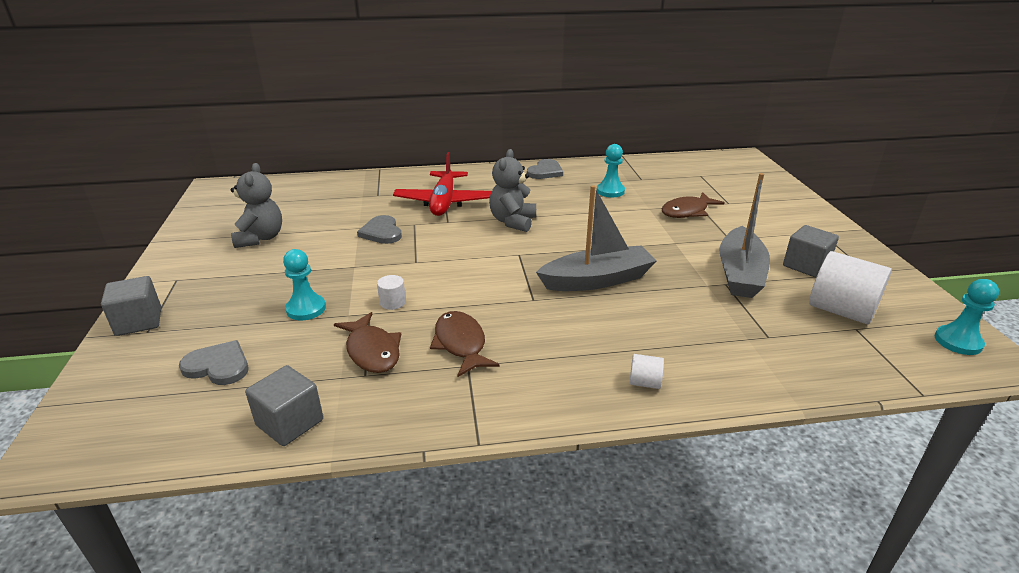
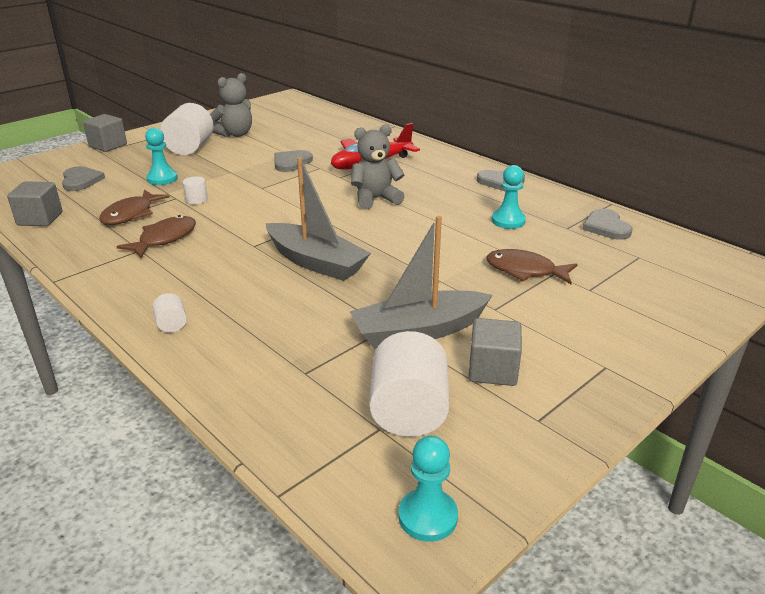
camera: 55 degrees right, 0 degrees up
none -> white cylinder [160,103,213,155]
none -> grey heart [582,209,633,240]

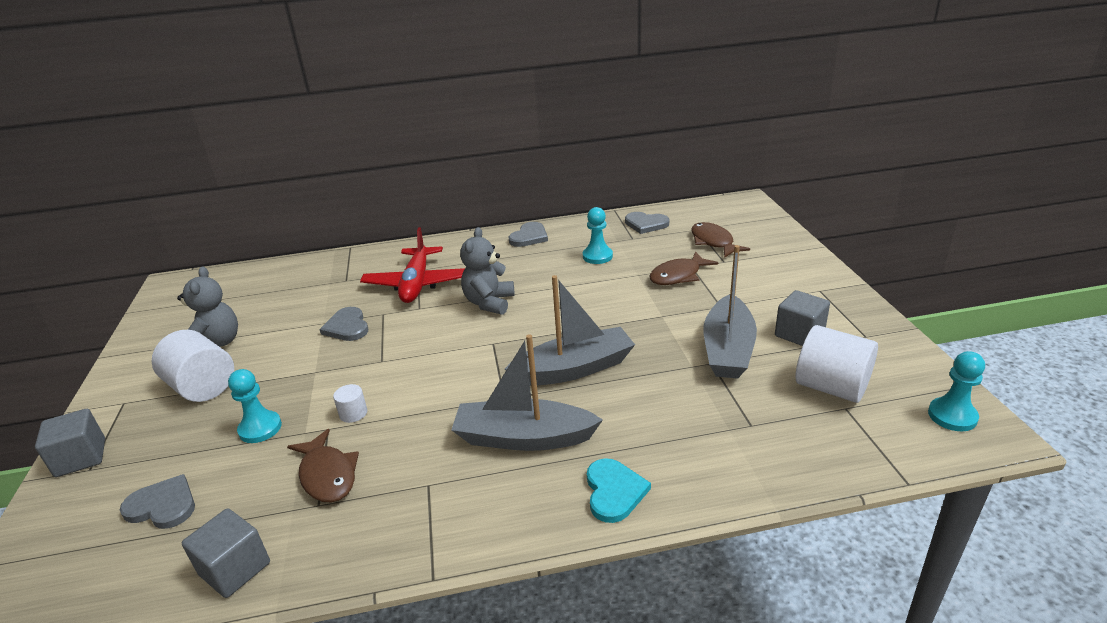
camera: 55 degrees left, 0 degrees up
brown fish [116,215,196,258] -> brown fish moved to [691,222,750,258]
white cylinder [153,293,187,332] -> turquoise heart [587,458,651,523]
none -> grey boat [452,334,603,451]

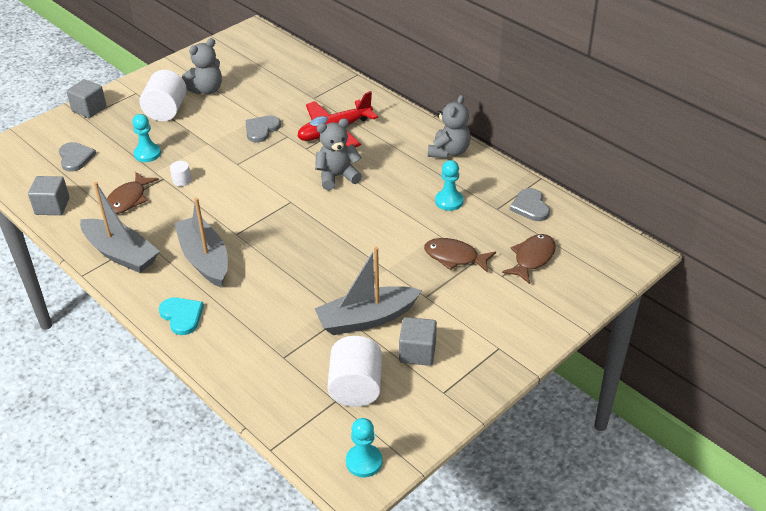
camera: 55 degrees right, 10 degrees up
grey boat [505,275,635,386] -> grey boat moved to [80,182,160,273]
grey heart [509,222,548,247] -> grey teddy bear [428,95,471,158]
turquoise heart [587,458,651,523] -> turquoise heart turned 90 degrees counterclockwise [159,297,204,335]

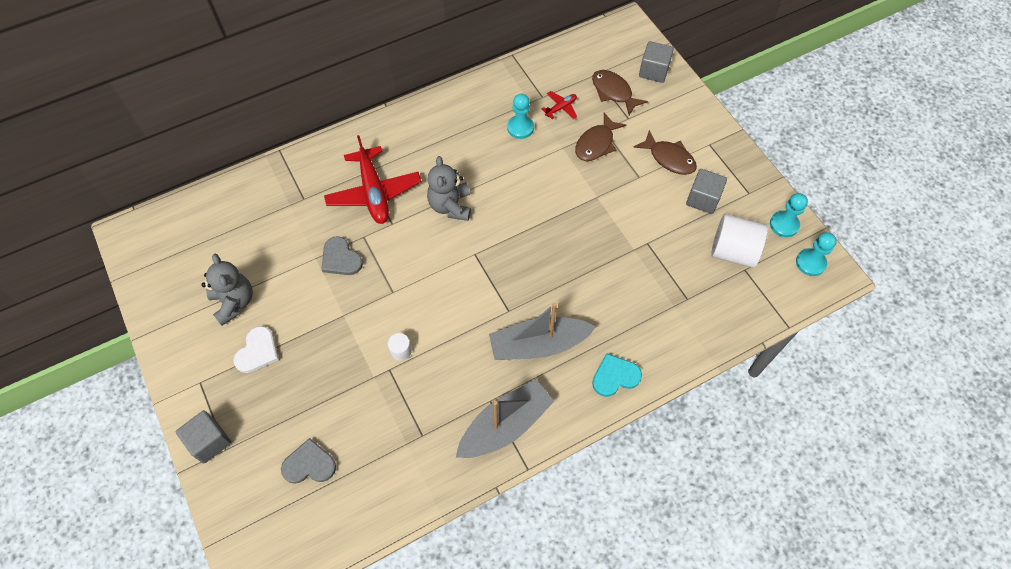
camera: 75 degrees left, 20 degrees up
grey cube [28,176,70,215] -> grey cube moved to [639,41,674,83]
brown fish [107,172,159,214] -> brown fish moved to [633,130,697,175]
turquoise pawn [132,114,161,162] -> turquoise pawn moved to [770,193,808,237]
white cylinder [140,70,187,121] -> white heart [233,326,279,373]
grey boat [315,247,422,335] -> none
grey teddy bear [428,95,471,158] -> none
grey heart [510,188,550,221] -> none
none -> red plane [542,91,577,119]

